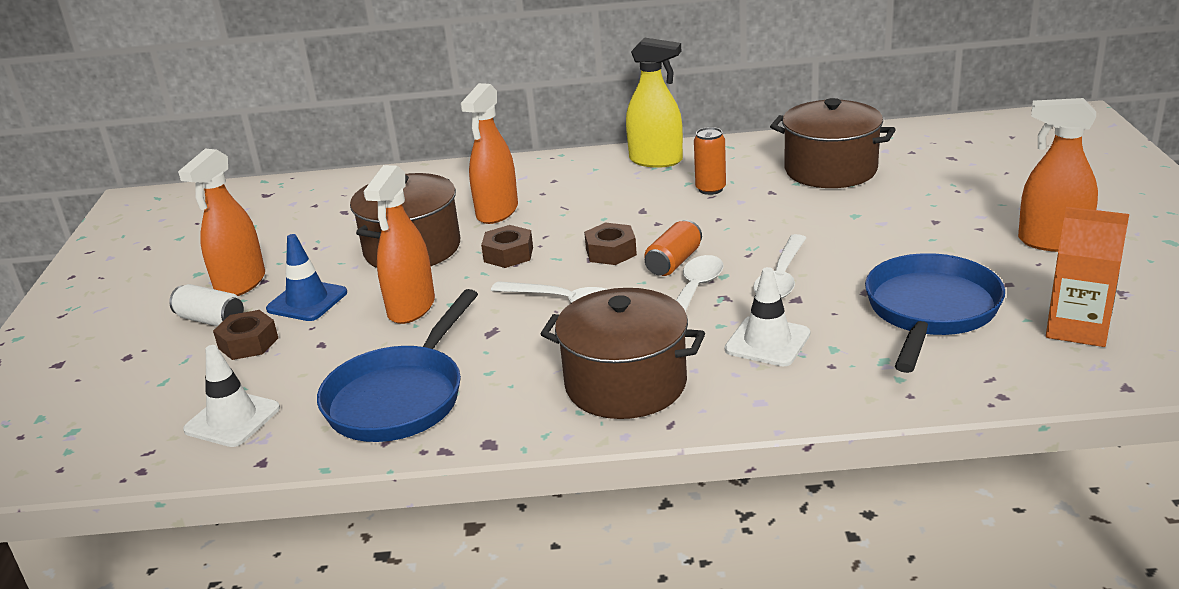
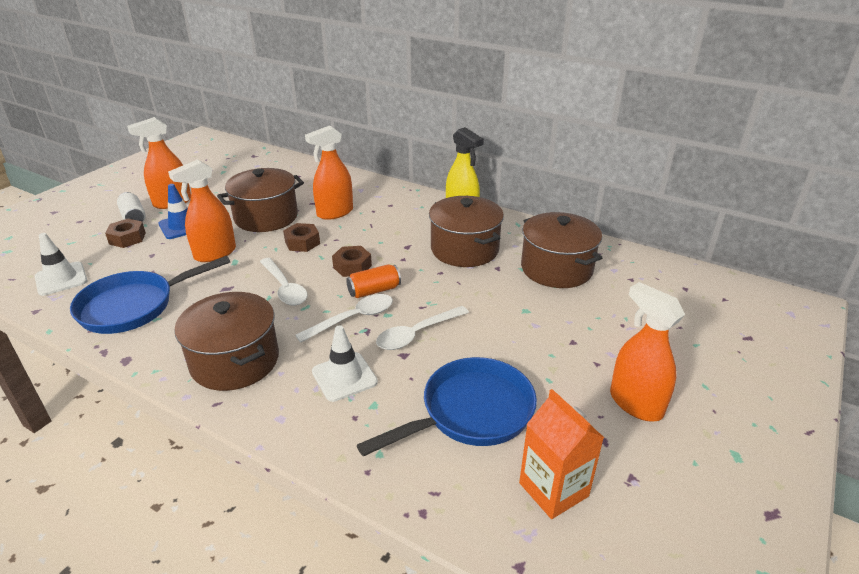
camera: 30 degrees right, 5 degrees up
orange can [694,127,726,195] -> brown pot [429,196,504,267]

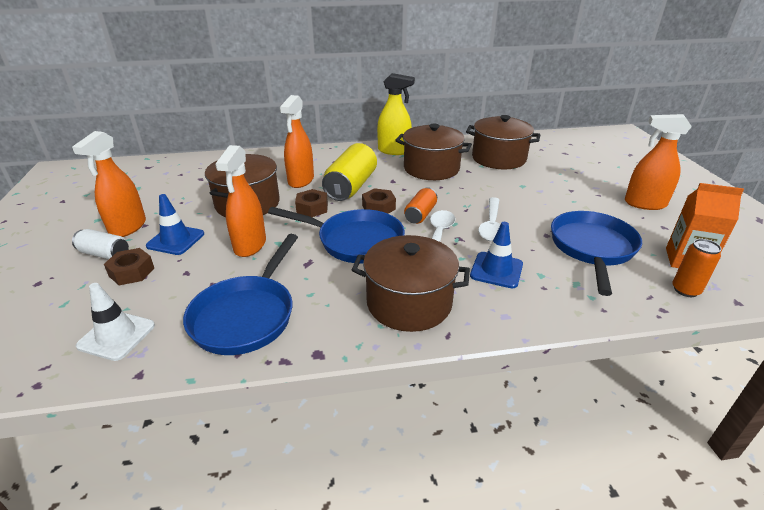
camera: 40 degrees left, 0 degrees up
white spoon [260,258,307,306] -> blue pan [268,207,405,264]
white traffic cone [312,325,378,402] -> blue traffic cone [470,222,523,289]
none -> yellow can [322,143,377,201]
none -> orange can [673,239,722,297]

